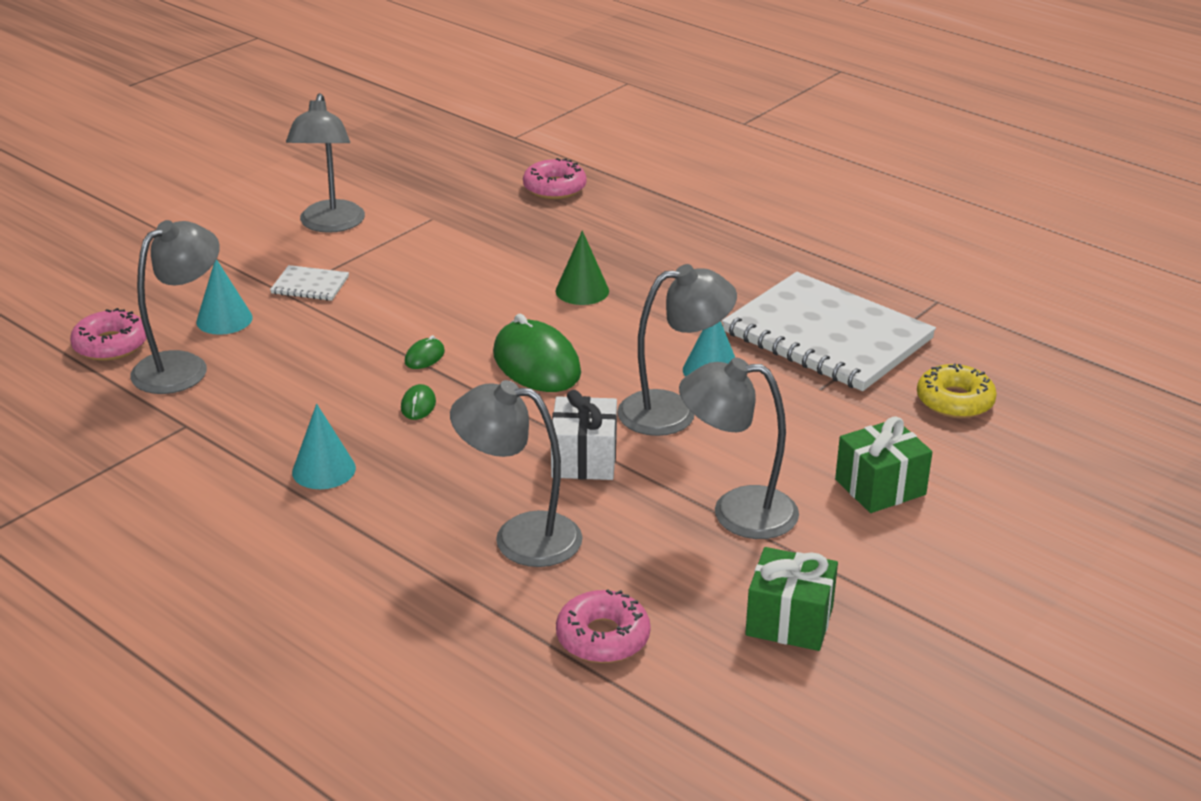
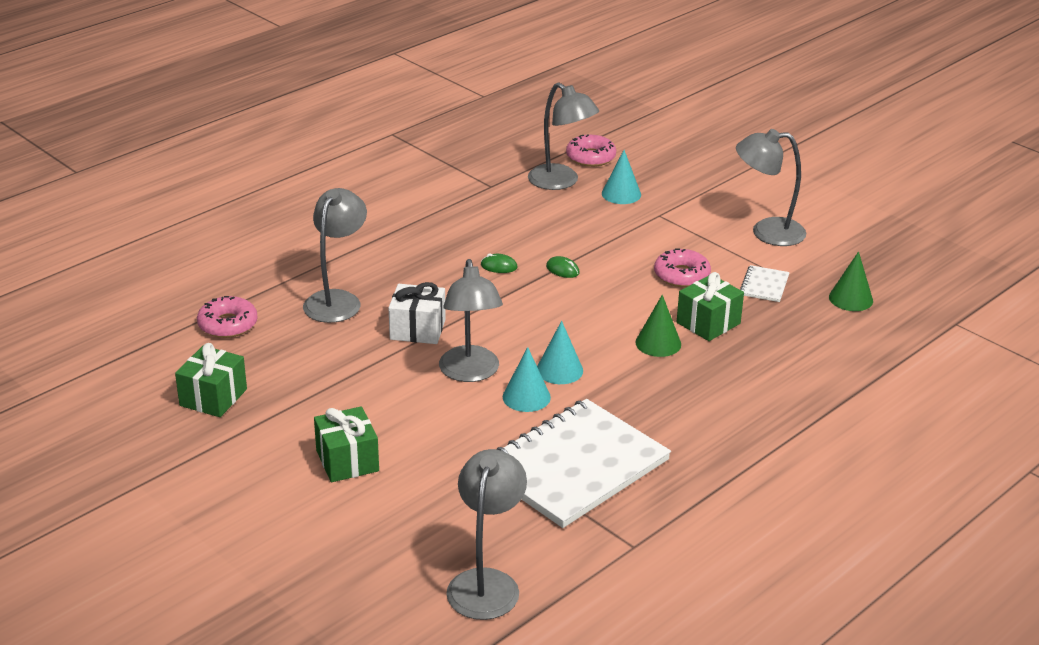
camera: 95 degrees right, 0 degrees up
white notebook [270,265,349,301] -> white notebook moved to [740,265,790,302]
turquoise cone [292,404,356,489] -> turquoise cone moved to [537,321,583,384]
green mouse [493,314,581,392] -> none
pink donut [523,158,587,199] -> pink donut moved to [654,249,711,287]
grey lamp [679,357,799,539] -> grey lamp moved to [446,449,527,620]
yellow donut [917,363,997,419] -> none
none -> green gift [677,272,744,341]
none -> green cone [829,251,873,311]

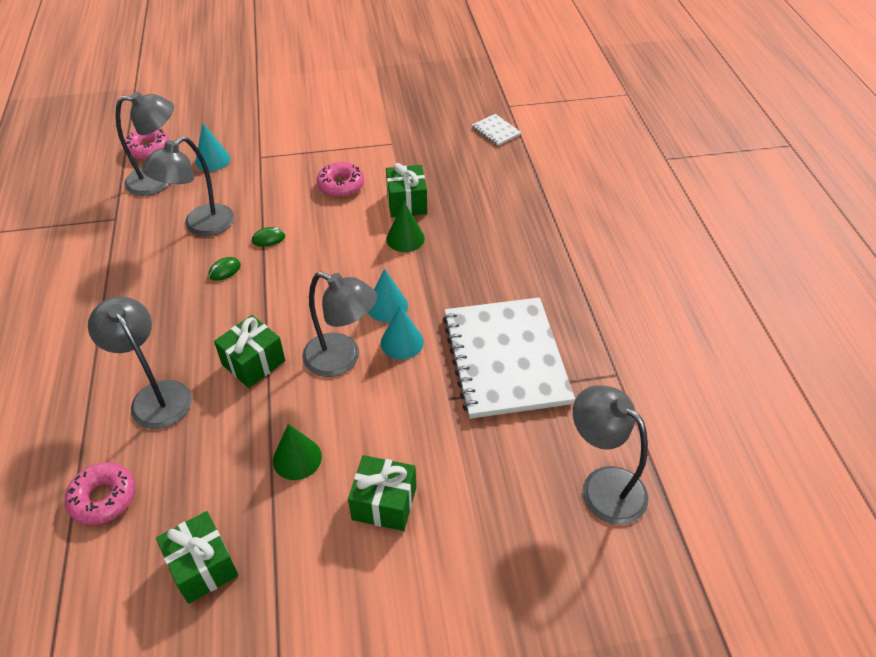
camera: 55 degrees left, 15 degrees up
white gift [389,282,446,344] -> green gift [214,315,285,388]
grey lamp [736,129,806,246] -> grey lamp moved to [142,136,234,236]
white notebook [740,265,790,302] -> white notebook moved to [472,114,522,146]
green cone [829,251,873,311] -> green cone moved to [273,424,322,480]

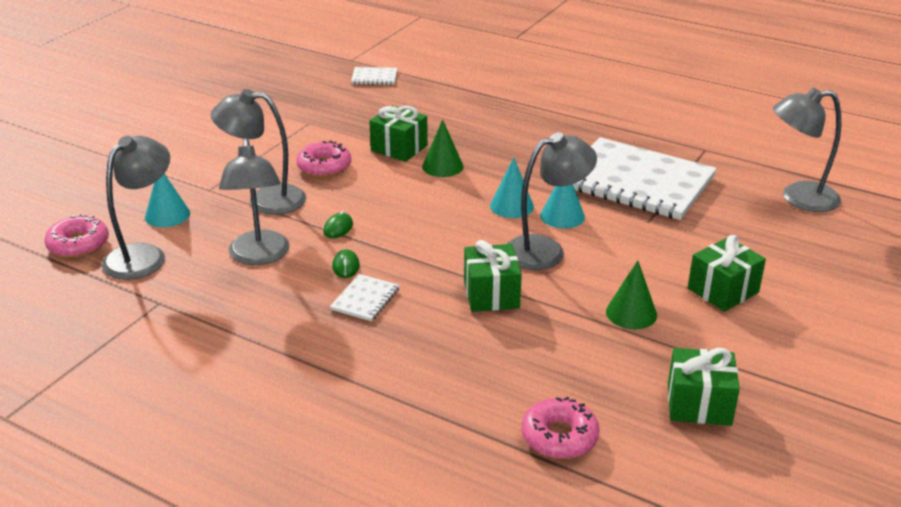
camera: 50 degrees left, 15 degrees down
grey lamp [88,297,192,429] -> grey lamp moved to [211,89,306,215]
none -> white notebook [330,274,399,321]

